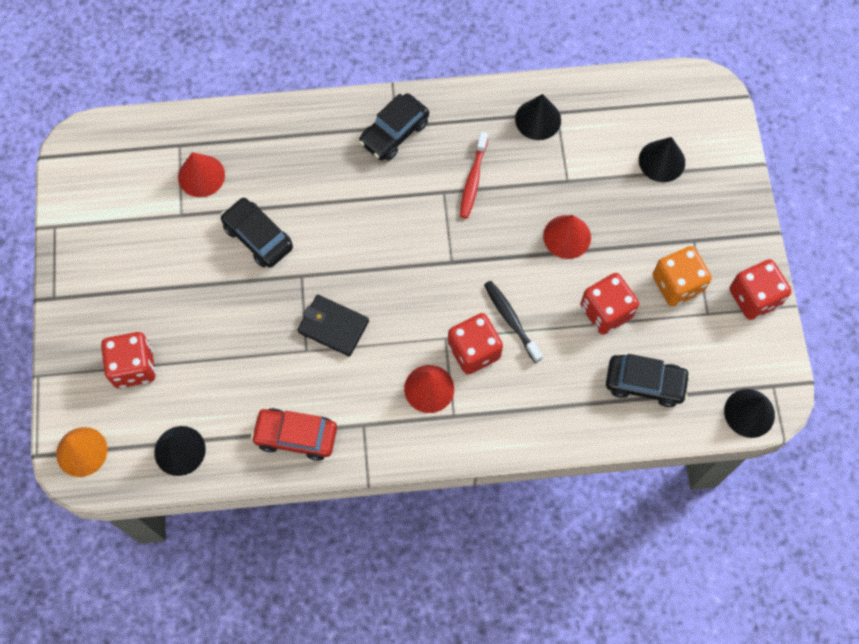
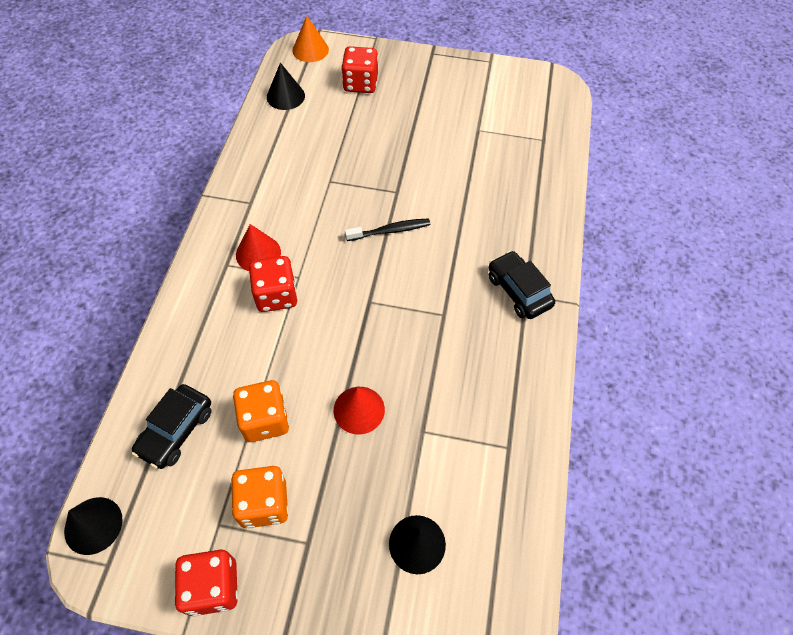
camera: 105 degrees right, 10 degrees down
red cone [178,152,225,197] -> none
black car [221,198,293,268] -> none
red car [251,408,337,461] -> none
black wallet [297,295,369,357] -> none
red toothbrush [460,132,488,219] -> none
black toothbrush [484,281,543,363] -> black toothbrush moved to [345,218,430,241]
black cone [515,94,561,140] -> none
red dice [580,273,639,335] -> orange dice [233,380,289,442]

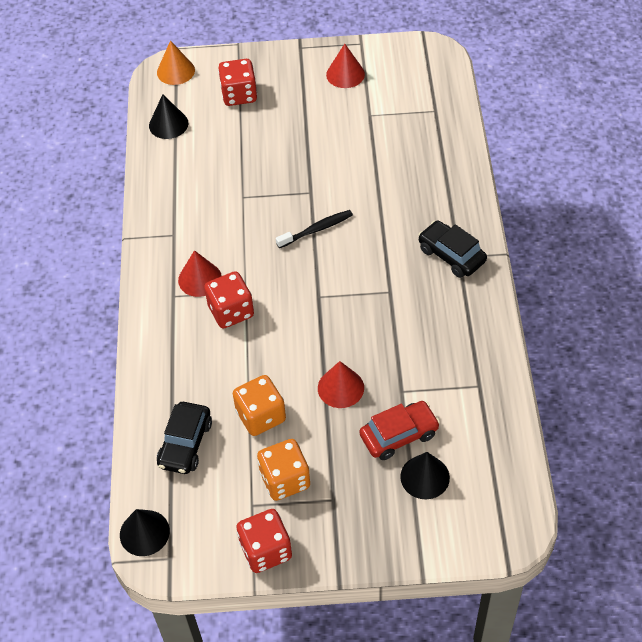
camera: 10 degrees left, 5 degrees down
none -> red cone [326,44,365,88]
none -> red car [359,401,440,460]

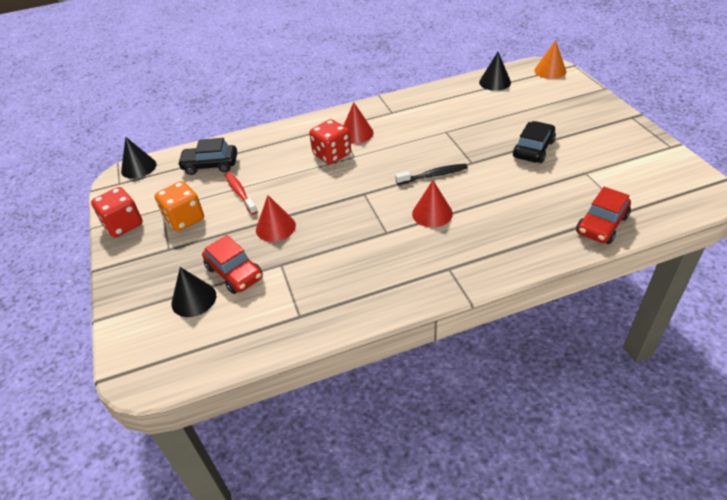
camera: 75 degrees right, 10 degrees down
red dice [218,59,257,106] -> none
orange dice [233,375,286,436] -> red toothbrush [225,172,258,215]
black toothbrush [276,210,353,248] -> black toothbrush turned 60 degrees counterclockwise [395,164,468,185]
red cone [326,44,365,88] -> red cone moved to [412,180,453,227]
black car [418,220,487,278] -> black car moved to [513,121,556,163]
none -> red car [576,187,631,244]

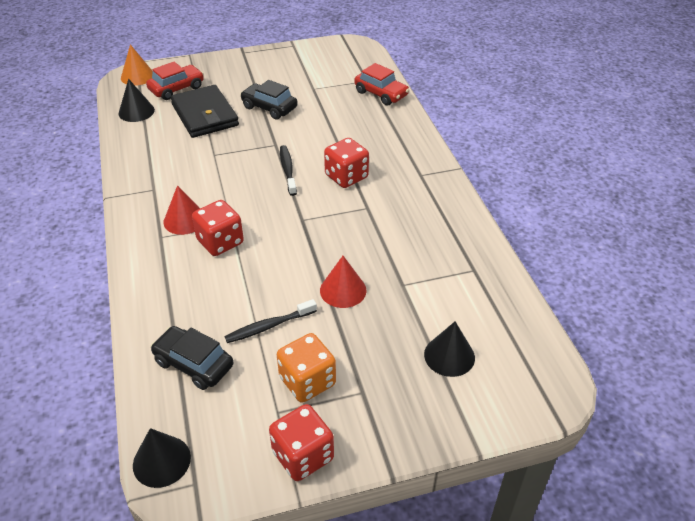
camera: 90 degrees left, 0 degrees up
black car [178,138,237,175] -> black car turned 120 degrees clockwise [151,326,234,390]
red car [202,235,263,294] -> red car moved to [146,62,204,100]
red toothbrush [225,172,258,215] -> black toothbrush [225,299,317,343]
red cone [412,180,453,227] -> red dice [324,138,369,188]
none -> black wallet [170,85,239,138]

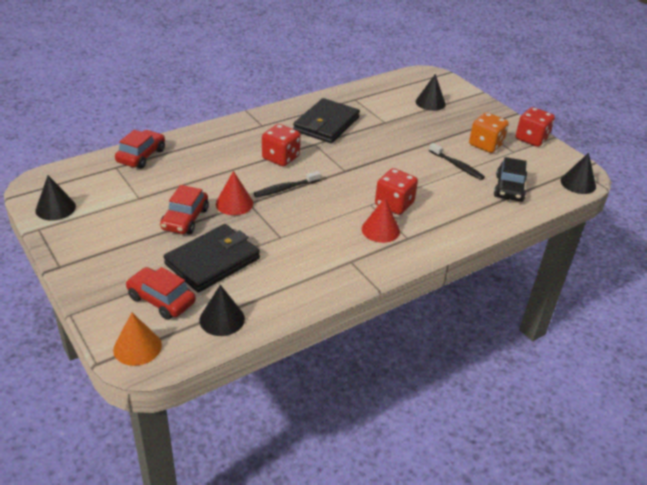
camera: 110 degrees left, 5 degrees down
black car [240,80,298,120] -> red car [160,185,209,235]
red cone [320,256,366,308] -> red cone moved to [216,171,253,215]
none -> black cone [35,175,76,221]
none -> black wallet [293,98,360,143]

